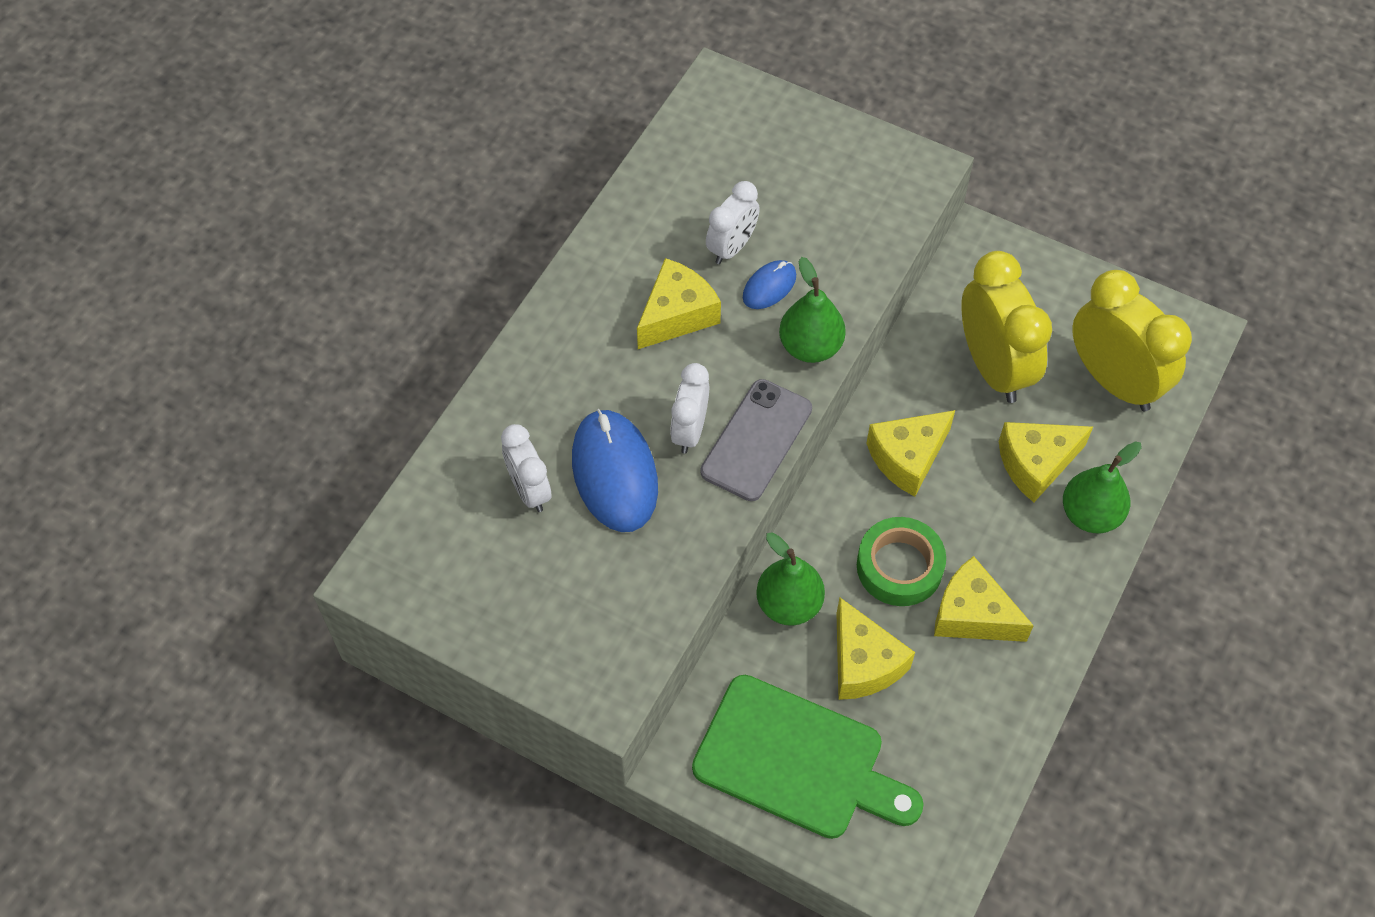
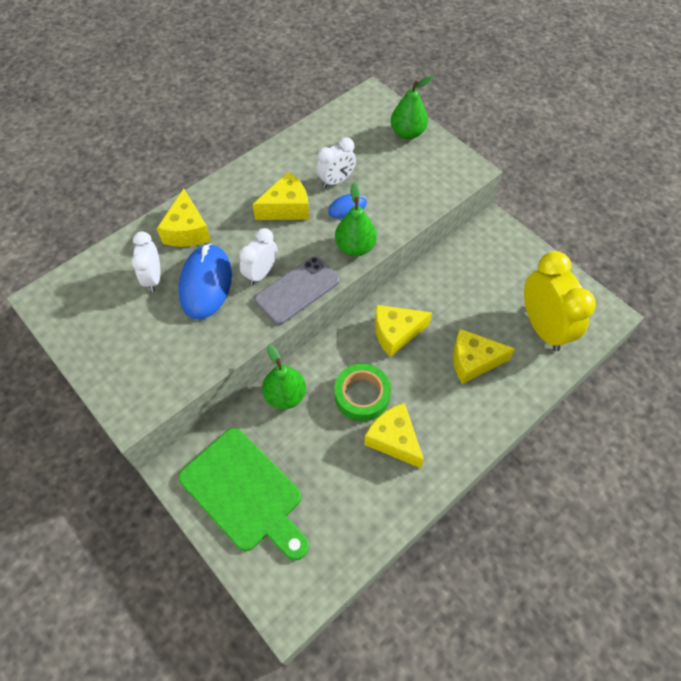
camera: 20 degrees right, 0 degrees up
yellow cheese [837,597,915,700] -> yellow cheese moved to [157,189,211,247]
yellow clock [961,251,1052,403] -> none
green pear [1063,441,1142,533] -> green pear moved to [391,76,433,139]

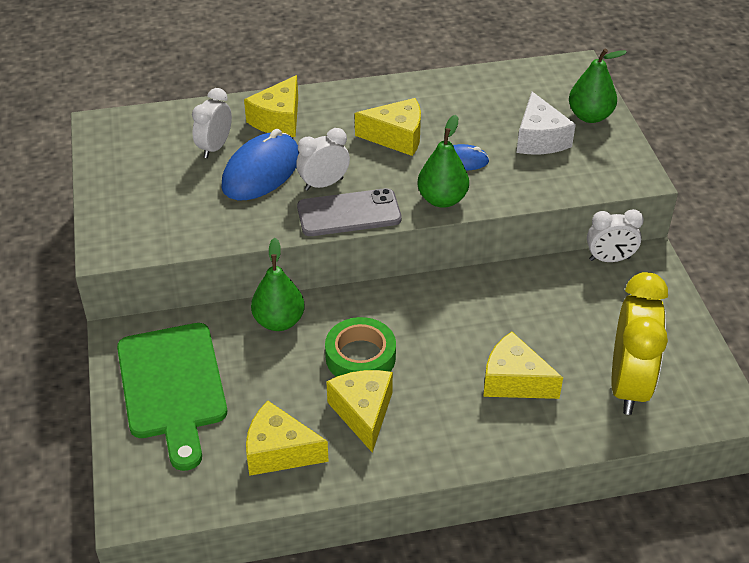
camera: 30 degrees right, 15 degrees down
white clock [316,138,356,188] -> white clock moved to [587,209,644,262]
yellow cheese [375,305,432,357] -> yellow cheese moved to [246,401,329,476]
none -> white cheese [516,92,576,154]

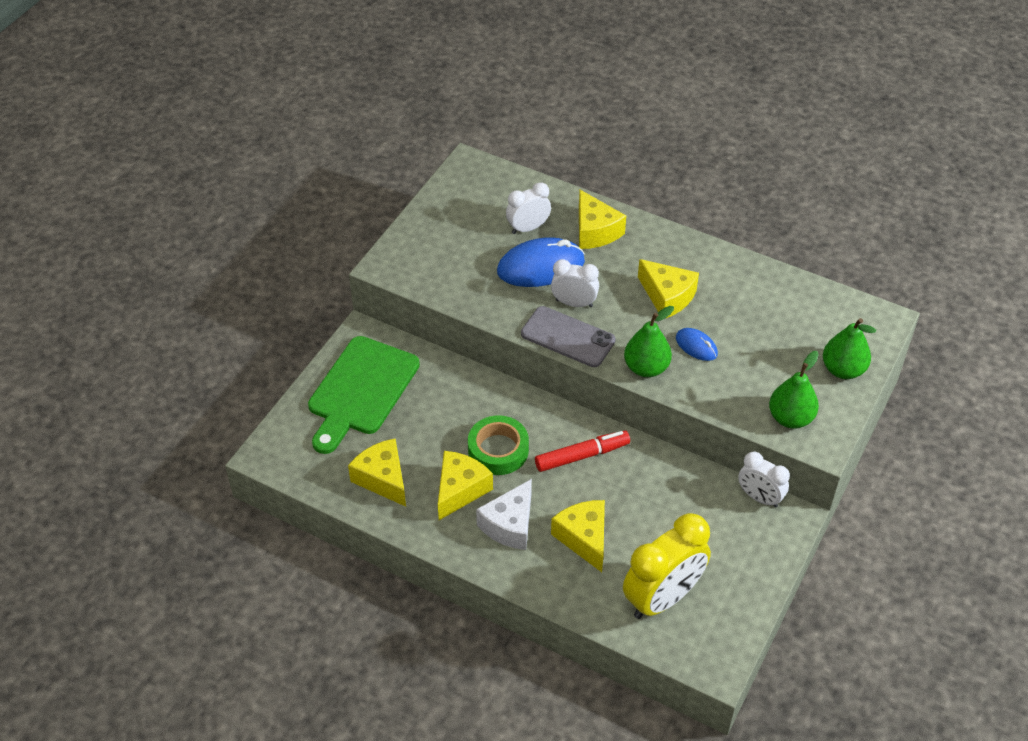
camera: 40 degrees right, 5 degrees up
yellow cheese [244,75,298,137] -> yellow cheese turned 90 degrees counterclockwise [579,190,626,249]
green pear [251,238,305,331] -> green pear moved to [769,351,819,429]
white cheese [516,92,576,154] -> white cheese moved to [476,479,532,550]
none -> red marker [535,431,630,472]

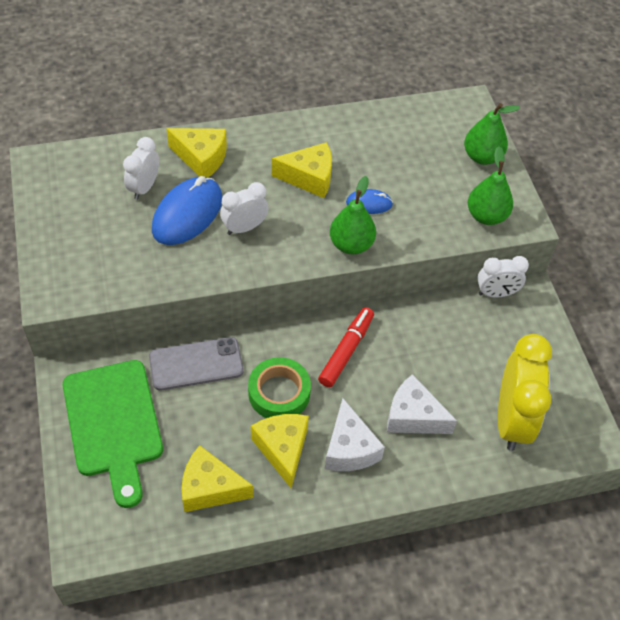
camera: 45 degrees left, 5 degrees up
grey phone [521,306,615,367] -> grey phone moved to [149,337,244,391]
yellow cheese [551,500,605,572] -> white cheese [387,374,457,434]

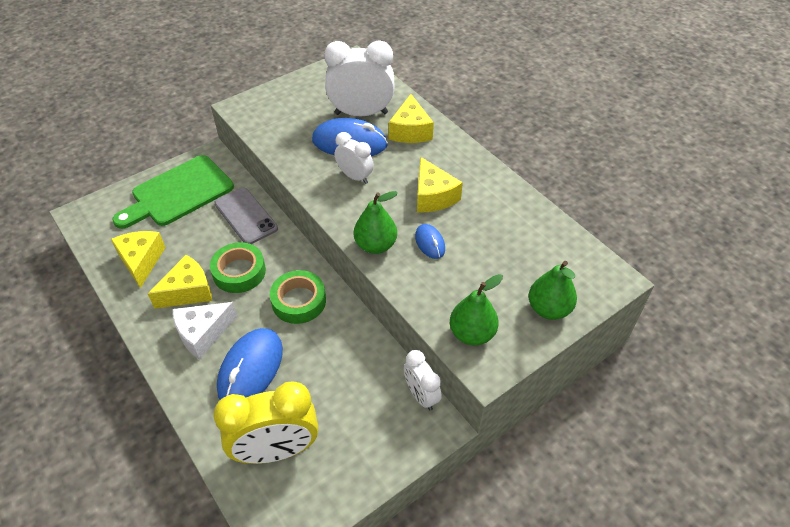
camera: 70 degrees right, 5 degrees down
white clock [123,137,159,200] -> white clock [324,40,395,116], size x1.77
red marker [318,307,374,387] -> green tape [270,270,326,324]
white cheese [387,374,457,434] -> blue mouse [217,328,283,400]

